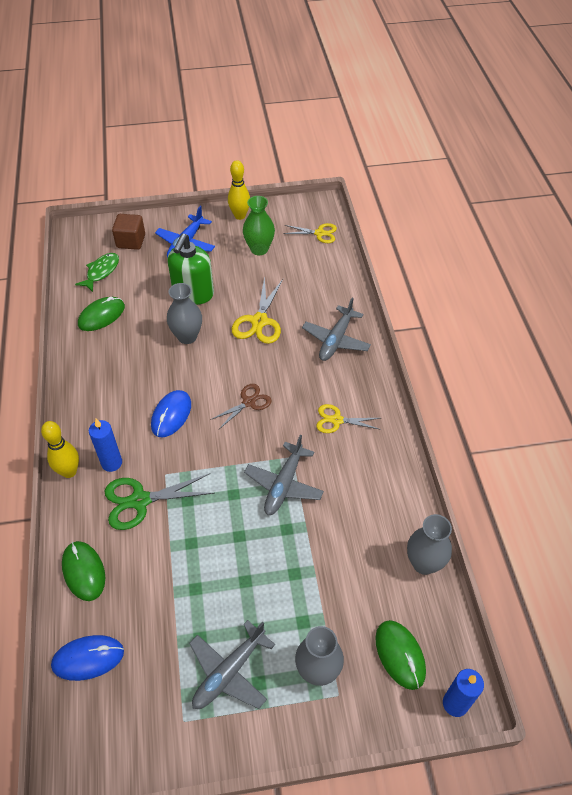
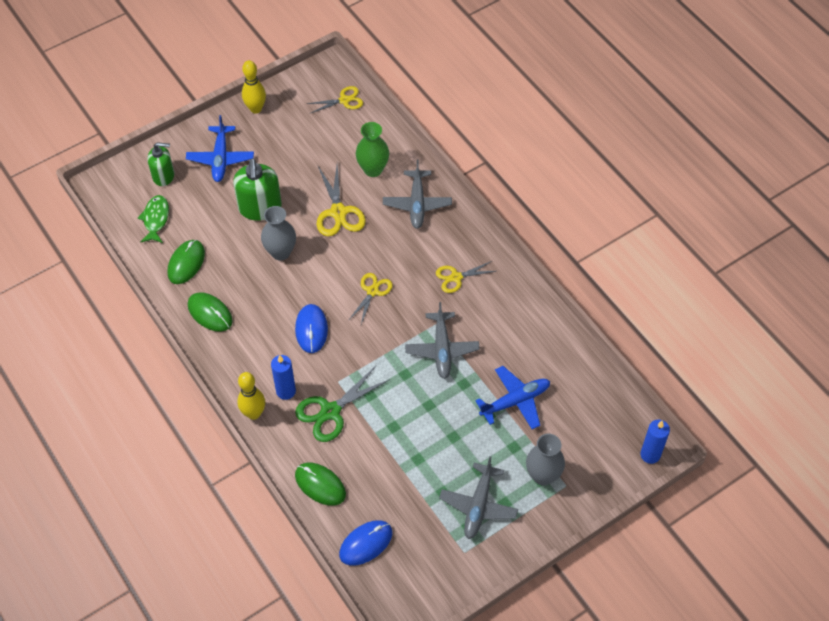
camera: 25 degrees left, 5 degrees up
brown cube [112,214,145,250] -> green soap dispenser [147,142,174,186]
brown scissors [210,384,272,429] -> yellow scissors [349,273,393,324]
green vase [243,196,275,255] -> green vase moved to [356,122,389,177]
green mouse [375,620,426,690] -> green mouse moved to [188,292,233,332]
grey vase [407,514,452,575] -> none
none -> blue plane [475,366,550,429]

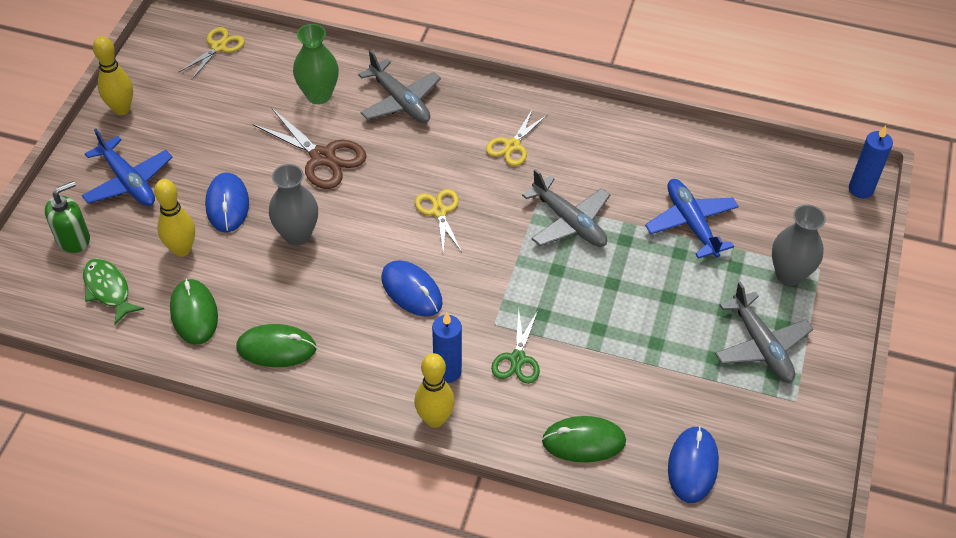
camera: 40 degrees left, 5 degrees down
green soap dispenser [233,158,282,221] -> blue mouse [205,172,249,232]
green scissors [295,366,390,442] -> green scissors [491,309,540,384], size x0.64
yellow scissors [317,165,366,236] -> brown scissors [253,108,367,189]
blue plane [475,366,550,429] -> blue plane turned 45 degrees counterclockwise [645,179,739,259]
none -> yellow bowling pin [154,179,195,257]

